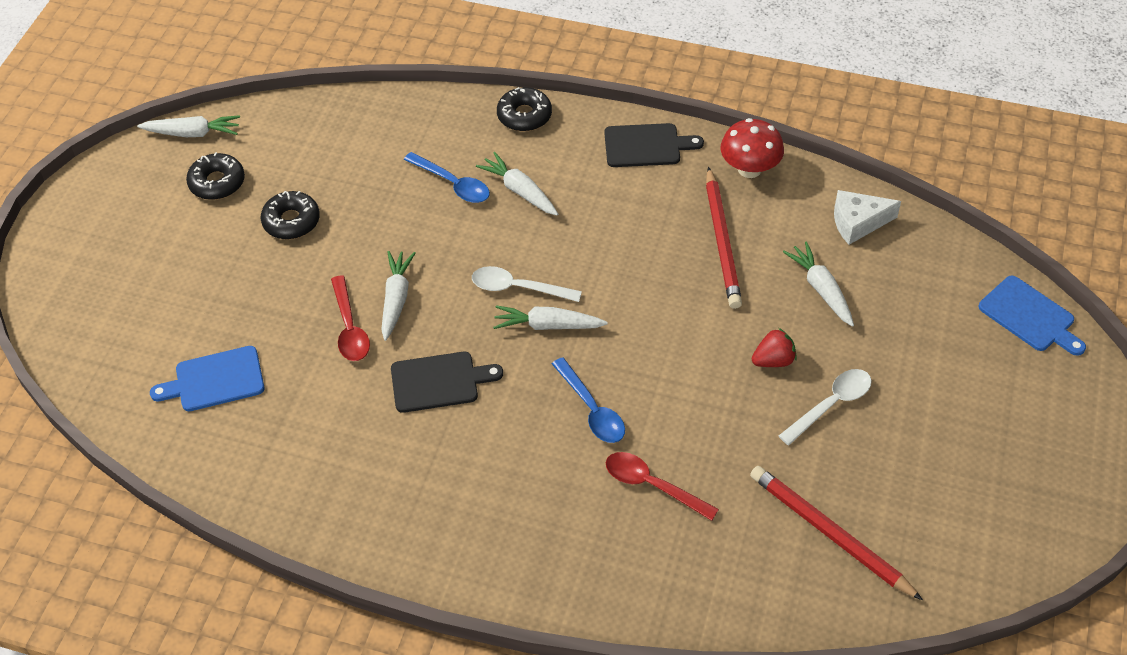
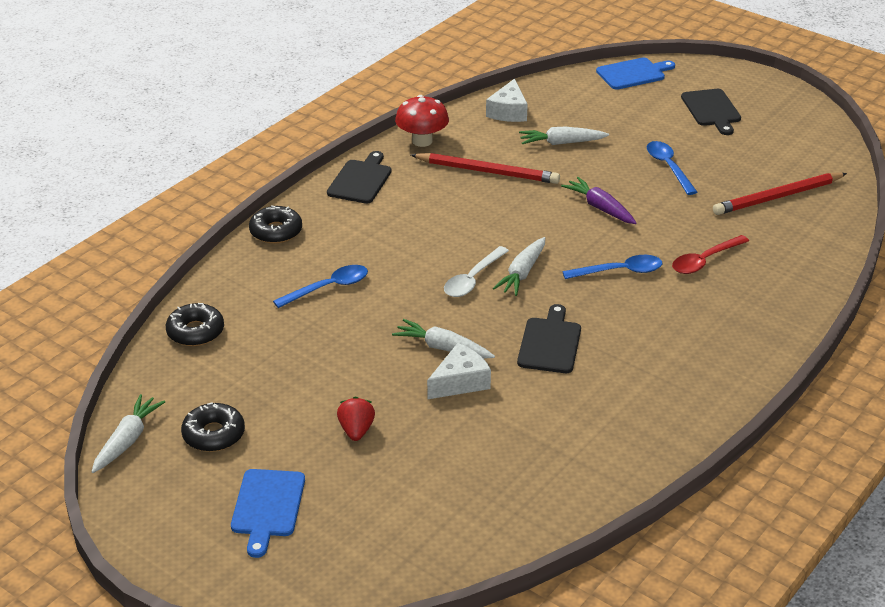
camera: 70 degrees left, 15 degrees down
blue cutting board [150,346,264,411] -> blue cutting board moved to [231,469,305,558]
black donut [261,191,320,239] -> black donut moved to [166,303,224,346]
red spoon [331,276,370,361] -> white cheese [427,343,491,399]
white carrot [476,152,558,215] -> none
red strawberry [752,328,797,367] -> red strawberry moved to [337,396,375,441]
white spoon [779,369,872,445] -> blue spoon [647,141,697,195]
none -> purple carrot [561,177,636,224]
none -> black cutting board [681,89,741,135]

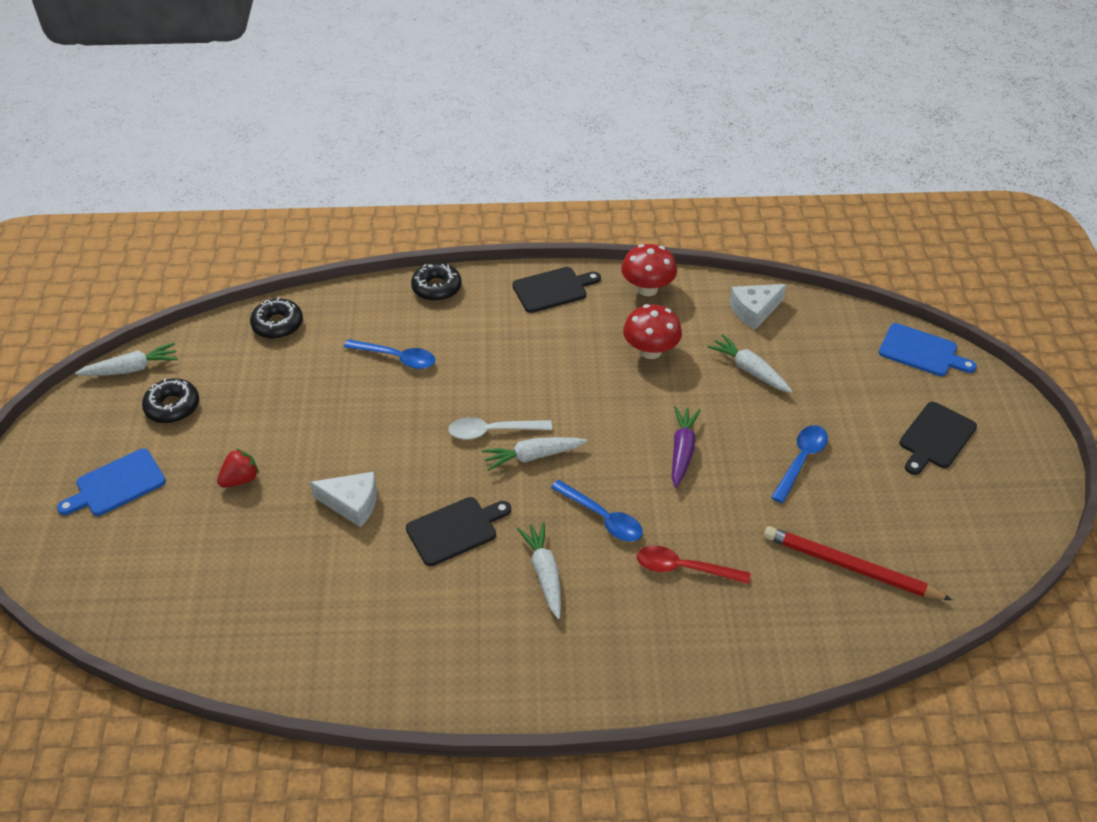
camera: 50 degrees right, 10 degrees up
white carrot [392,319,495,359] -> white carrot moved to [517,522,561,619]
red pencil [411,153,560,184] -> red mushroom [623,304,682,359]

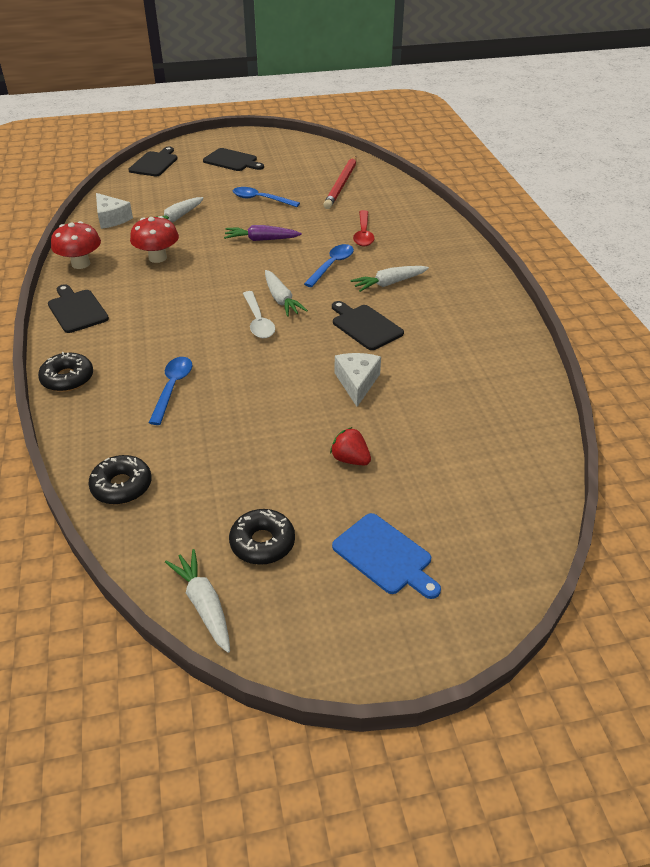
camera: 100 degrees left, 5 degrees down
blue cutting board [879,323,977,376] -> black cutting board [128,147,178,176]

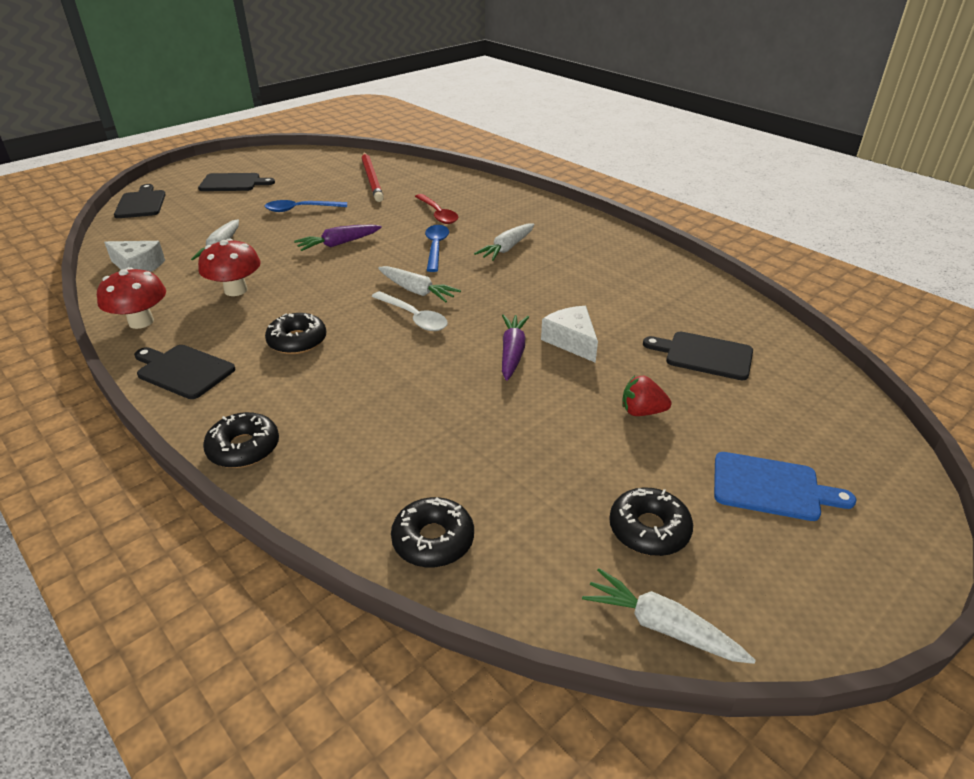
camera: 30 degrees left, 5 degrees down
blue spoon [149,357,192,425] -> none
black cutting board [332,301,404,350] -> black cutting board moved to [643,332,753,380]
none -> black donut [265,313,326,354]
none -> purple carrot [502,314,529,381]

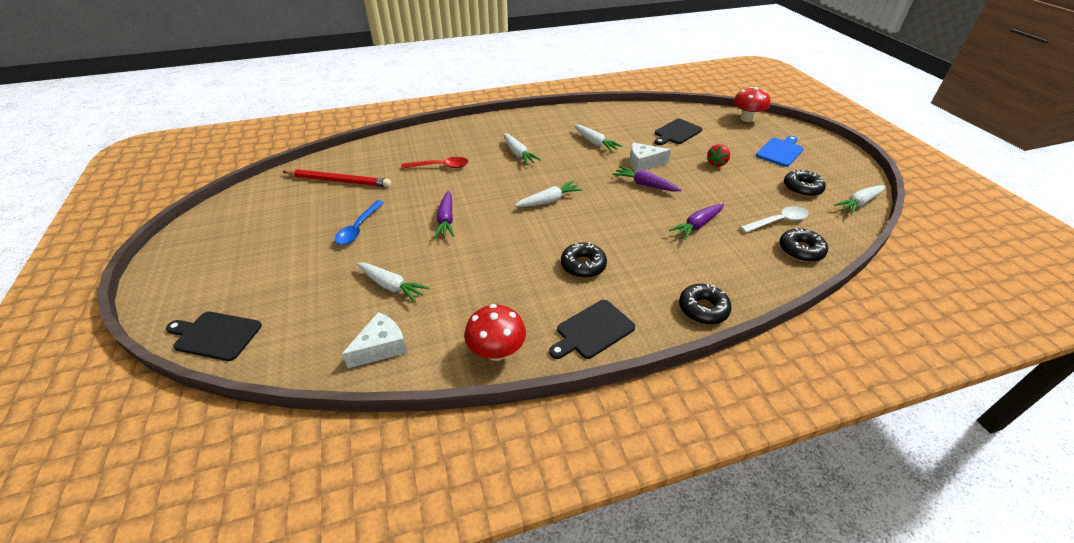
camera: 65 degrees left, 5 degrees up
black cutting board [198,173,275,191] -> none
red mushroom [198,239,261,296] -> red mushroom moved to [733,87,770,122]
white spoon [371,291,448,331] -> white spoon moved to [740,206,809,233]
blue spoon [425,225,449,272] -> none
none -> white carrot [574,125,623,152]
none -> purple carrot [669,204,724,240]

